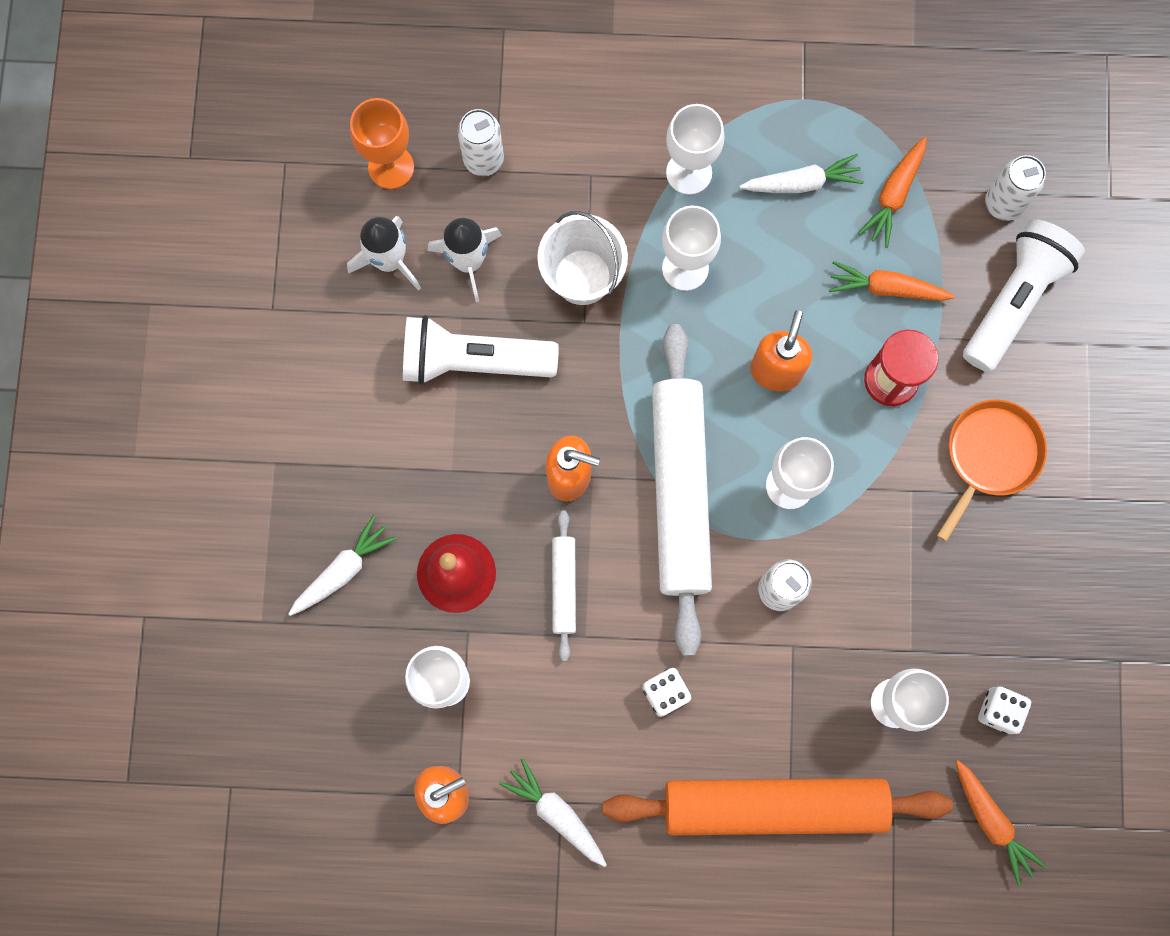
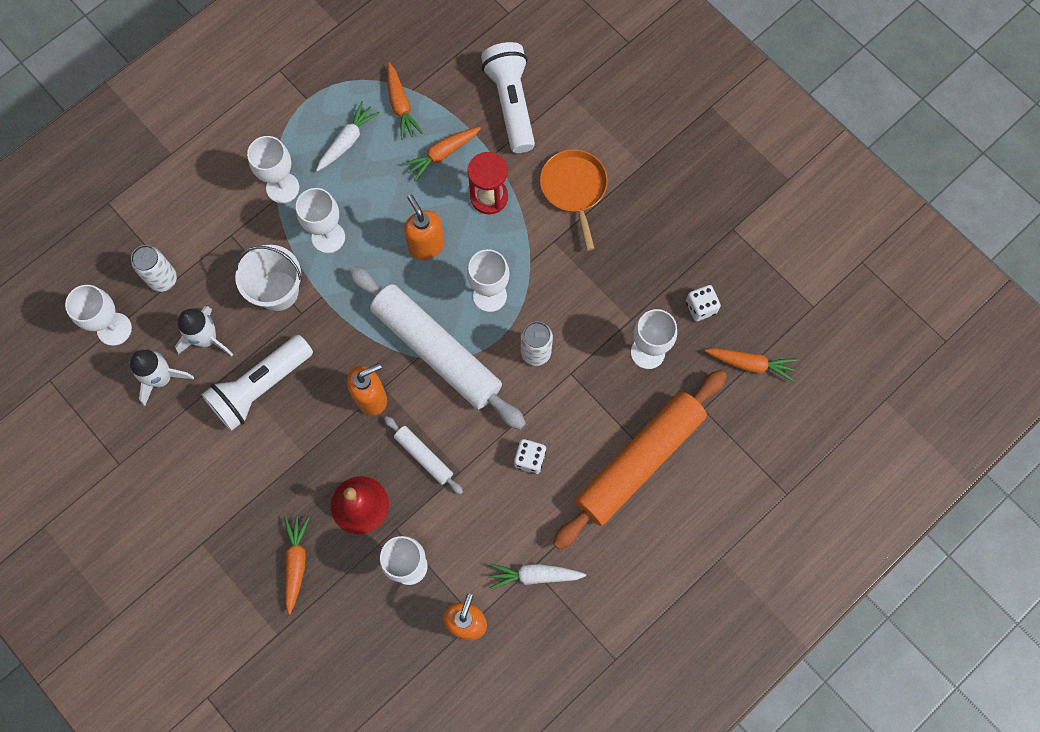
camera: 45 degrees left, 5 degrees down
white carrot [289,515,397,616] -> orange carrot [284,516,310,614]
orange goblet [350,98,414,189] -> white goblet [65,285,132,346]
white can [985,155,1046,221] -> none

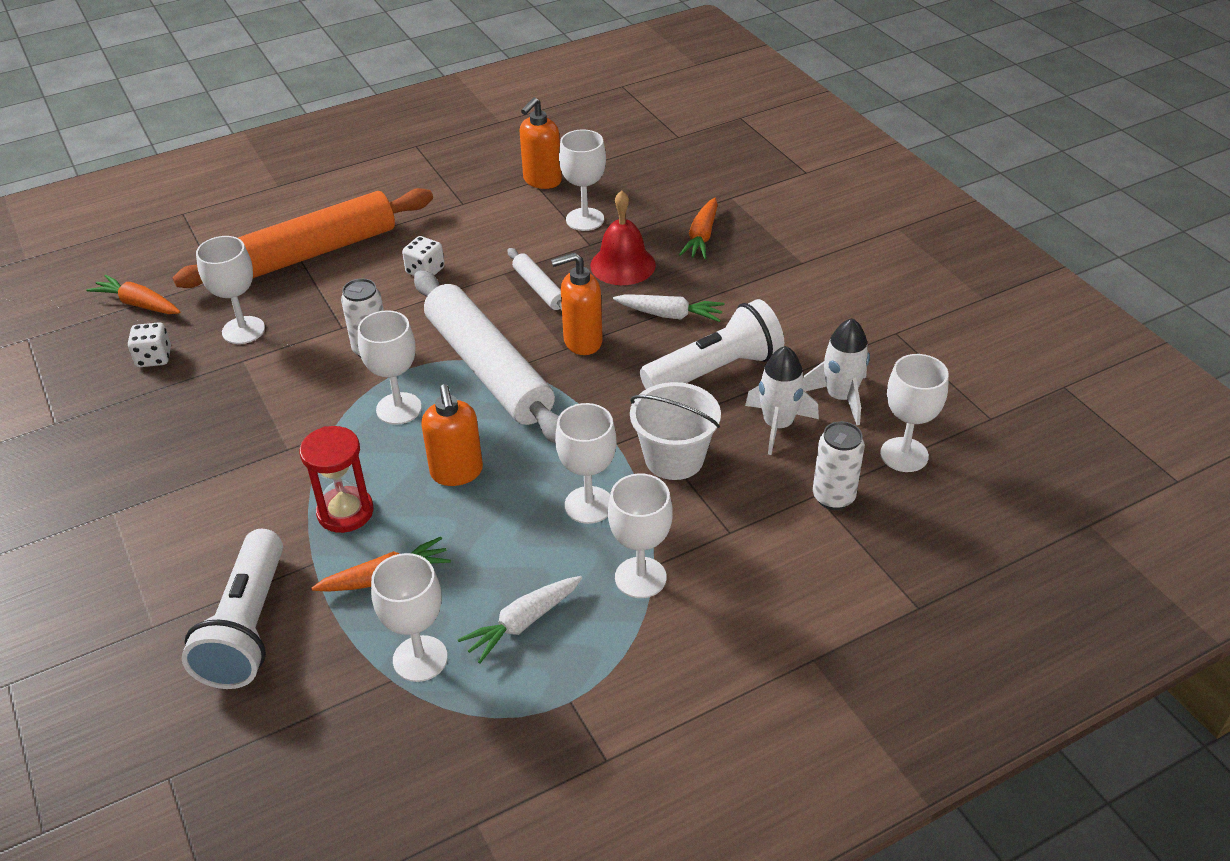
camera: 165 degrees left, 30 degrees down
orange carrot [387,63,423,140] -> white goblet [371,553,448,682]
white carrot [489,563,586,589] -> white carrot moved to [613,294,725,322]
orange pan [540,149,608,251] -> none

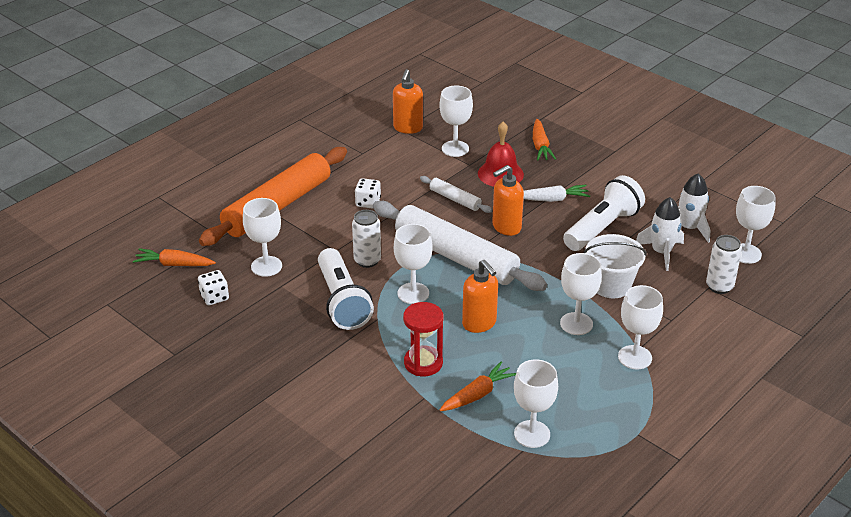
camera: 20 degrees left, 5 degrees down
white flashlight [181,529,283,689] -> white flashlight moved to [318,248,374,330]
white carrot [457,576,582,663] -> none

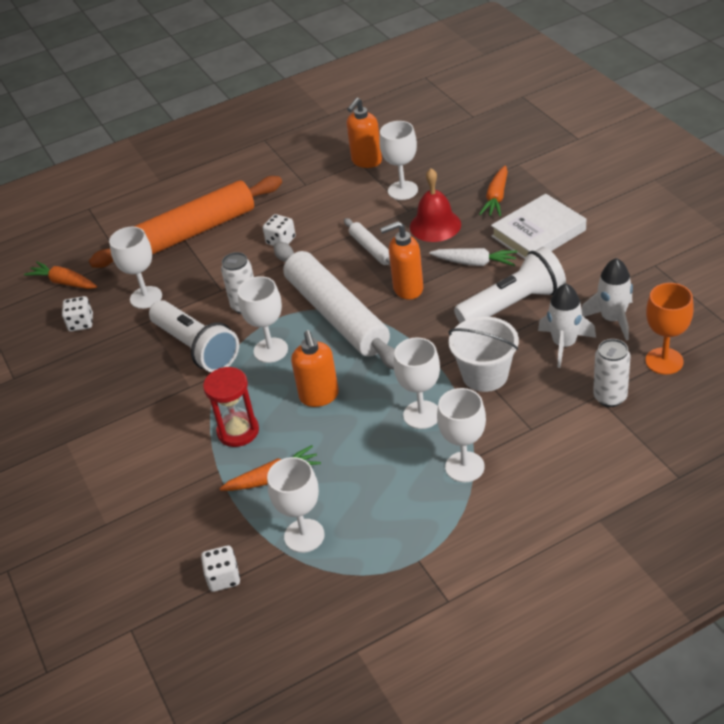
camera: 25 degrees right, 5 degrees up
white flashlight [318,248,374,330] -> white flashlight turned 45 degrees counterclockwise [149,300,239,372]
white goblet [736,186,776,264] -> orange goblet [646,283,694,375]
none -> white dice [201,545,240,592]
none -> white book [491,194,586,259]

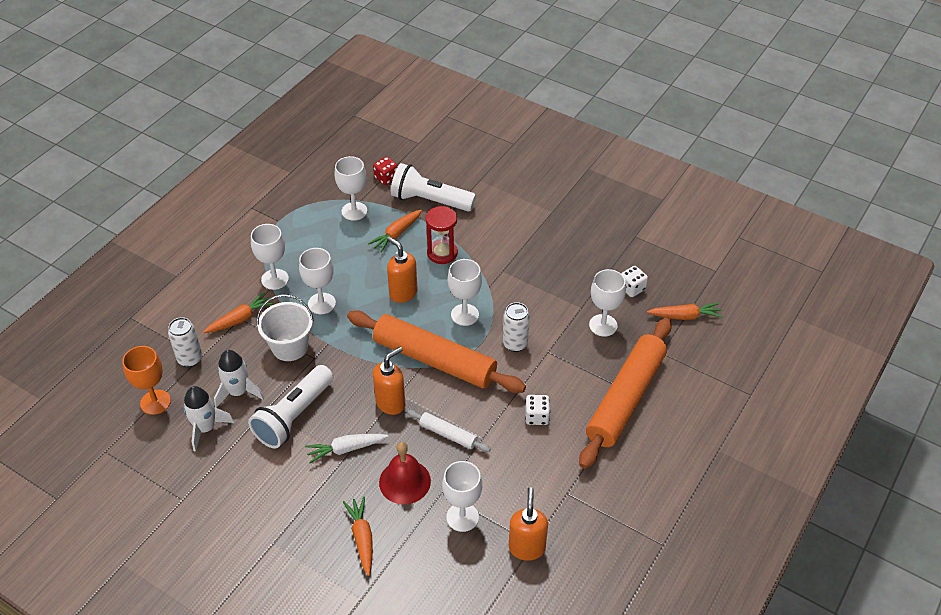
camera: 145 degrees right, 5 degrees up
white flashlight [149,300,239,372] -> white flashlight moved to [391,163,476,212]
white dice [201,545,240,592] -> red dice [373,157,398,185]
white rolling pin [274,242,395,370] -> orange rolling pin [347,310,526,393]
white book [491,194,586,259] -> none
none -> orange carrot [203,292,274,333]

